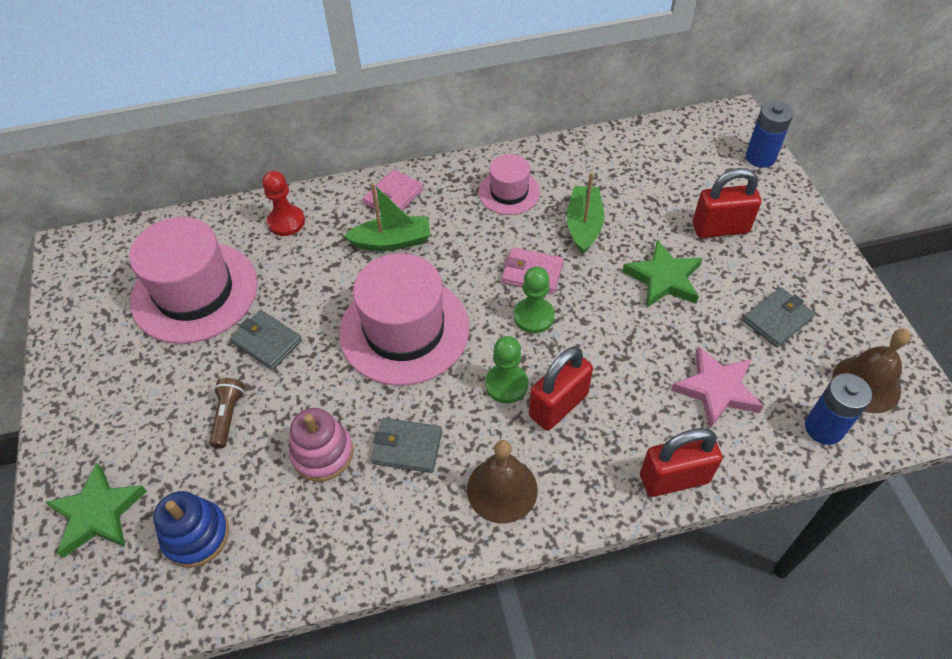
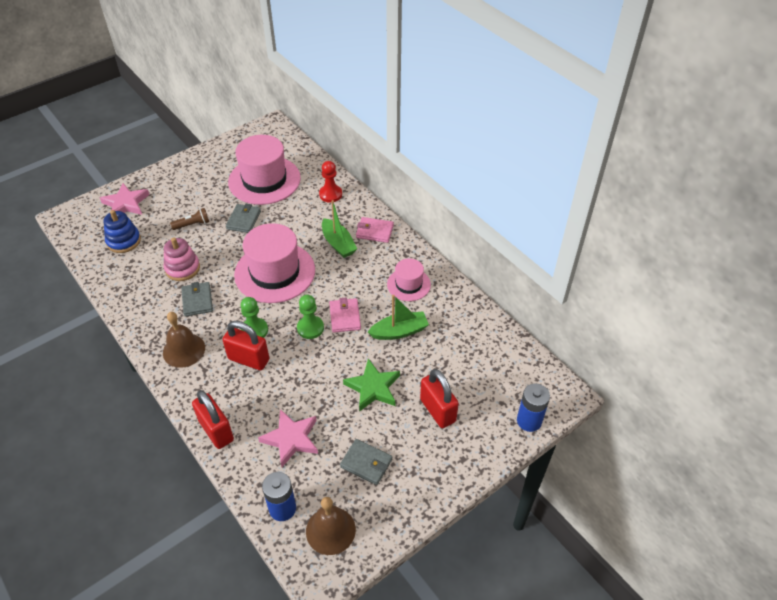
camera: 65 degrees right, 5 degrees down
green star [45,463,147,558] -> pink star [100,183,150,215]

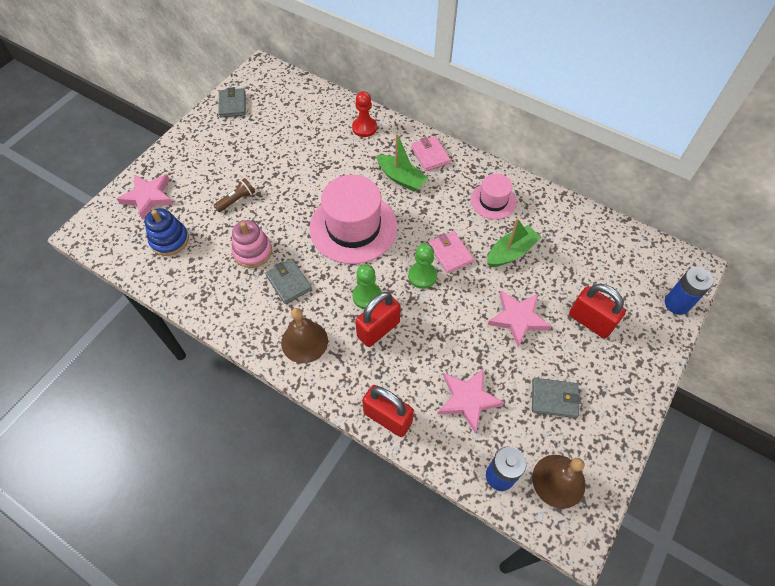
camera: 20 degrees left, 10 degrees up
red padlock [223,321,269,370] -> red padlock turned 45 degrees counterclockwise [355,292,401,347]
grey wallet [226,204,261,233] -> grey wallet moved to [218,87,246,117]
pink hat [228,135,301,205] -> none
green star [343,359,400,412] -> pink star [488,291,551,347]
pink wallet [356,217,394,243] -> pink wallet turned 75 degrees clockwise [411,136,450,171]

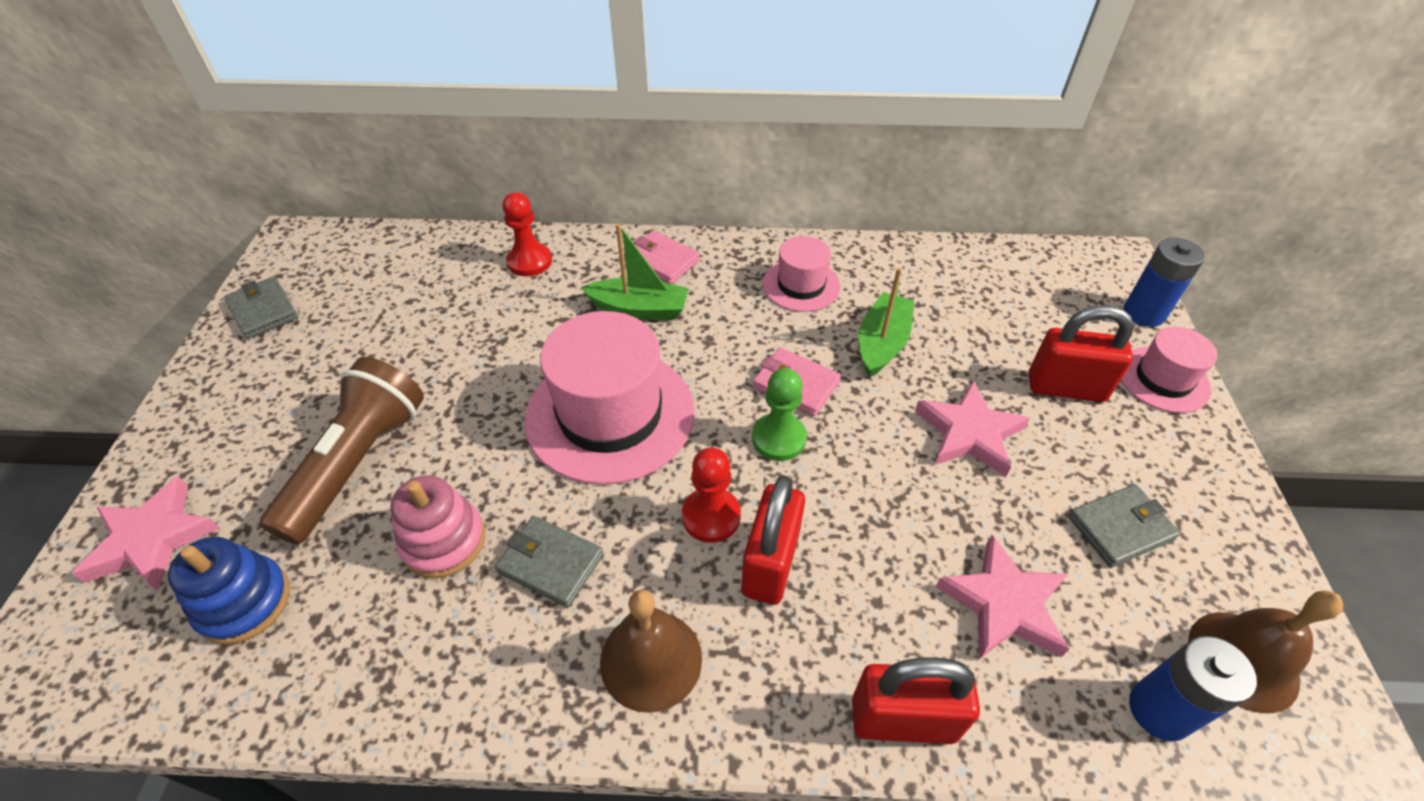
camera: 30 degrees left, 10 degrees down
brown flashlight [214,178,255,212] -> brown flashlight [259,357,424,545], size x2.11
green pawn [352,264,382,309] -> red pawn [682,447,741,543]
none -> pink hat [1121,327,1217,413]

